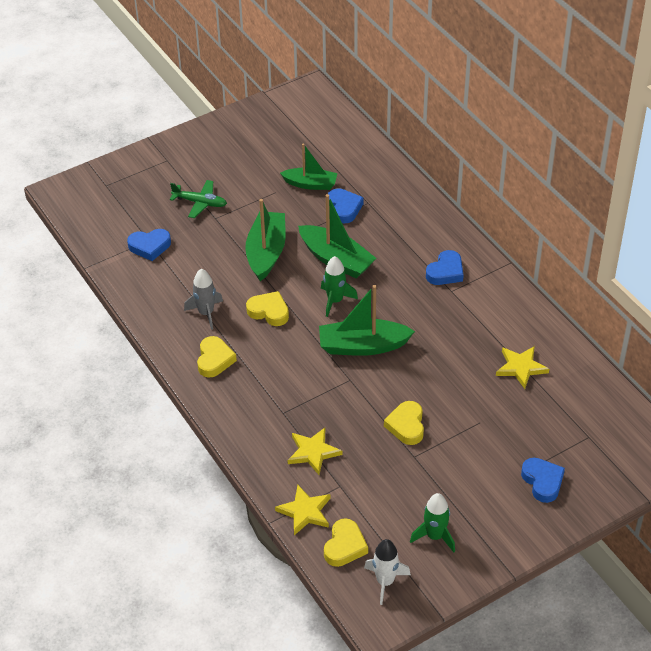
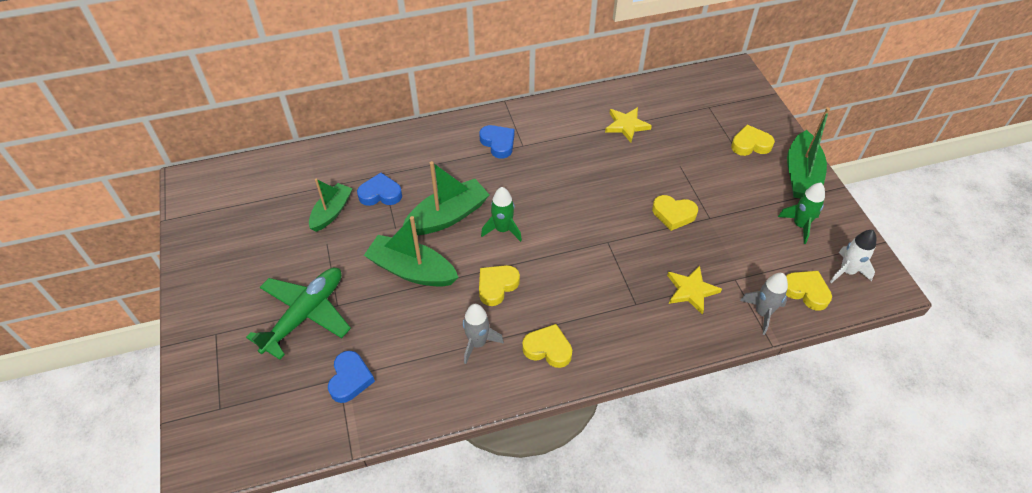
camera: 75 degrees left, 5 degrees up
green plane [170,180,227,218] -> green plane [246,268,351,360], size x1.67
yellow star [275,485,331,535] -> grey rocket [740,273,788,335]
green boat [319,285,415,356] -> green boat moved to [787,107,830,199]
blue heart [521,458,565,503] -> yellow heart [731,125,775,156]

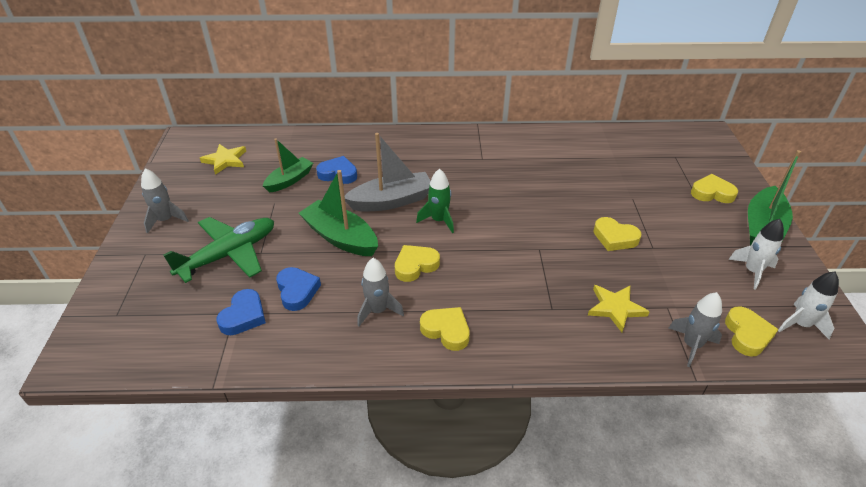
camera: 15 degrees right, 10 degrees down
green boat [403,161,489,235] -> grey boat [345,133,431,211]
blue heart [479,125,514,159] -> blue heart moved to [276,267,321,311]
yellow star [605,107,652,142] -> yellow star moved to [200,144,246,175]
green rocket [778,182,825,244] -> white rocket [728,219,784,290]
yellow heart [786,271,832,311] -> yellow heart turned 45 degrees clockwise [725,306,779,357]
none -> grey rocket [141,168,189,234]

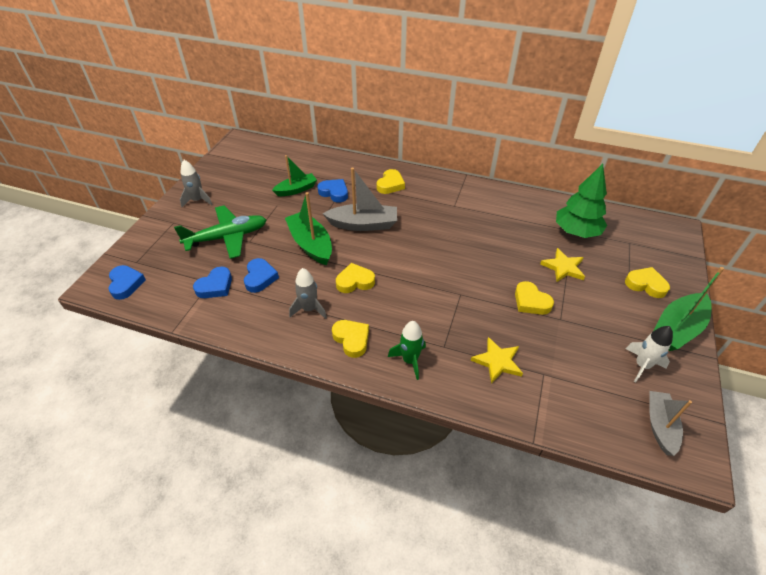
camera: 20 degrees right, 5 degrees up
yellow star [200,144,246,175] -> yellow star moved to [540,248,585,282]
green rocket [416,168,454,233] -> green rocket moved to [388,321,426,380]
grey rocket [669,292,722,367] -> none
yellow heart [725,306,779,357] -> yellow heart moved to [377,169,405,194]
white rocket [778,271,839,339] -> grey boat [649,391,692,456]
none -> blue heart [108,265,146,300]
none -> green tree [556,164,607,238]

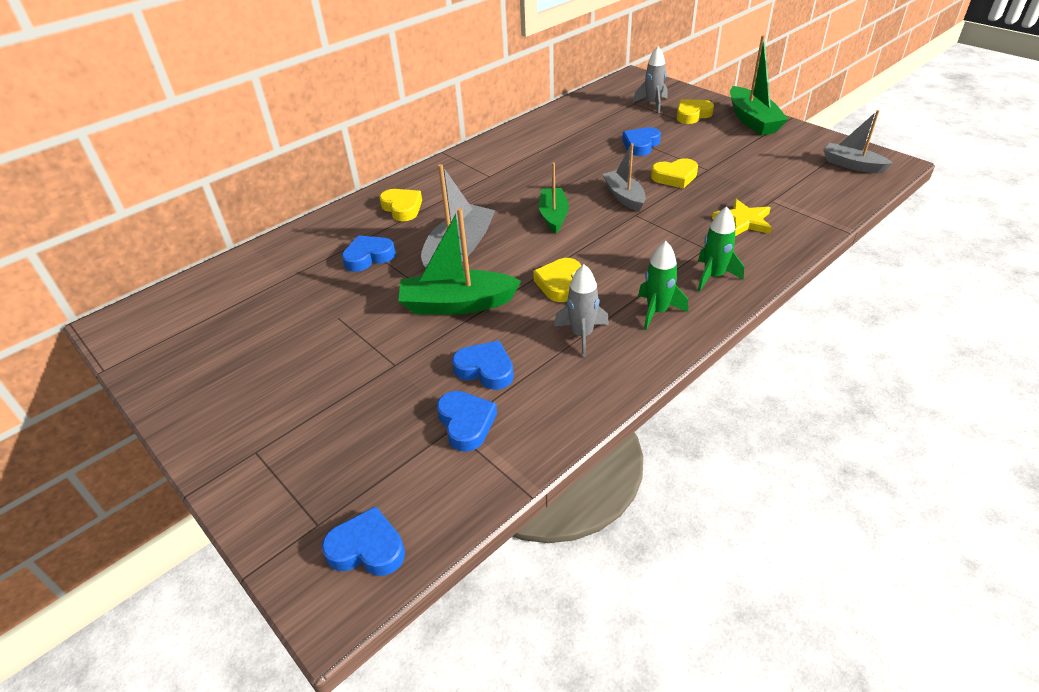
camera: 60 degrees left, 5 degrees down
green plane [174,205,266,259] -> none
grey rocket [180,160,213,207] -> grey rocket moved to [633,46,668,113]
green boat [272,155,317,196] -> green boat moved to [539,162,569,233]
yellow heart [332,320,369,358] -> green rocket [638,241,688,330]
yellow star [540,248,585,282] -> blue heart [622,127,661,156]
green tree [556,164,607,238] -> none
white rocket [625,326,673,382] -> none
none -> grey boat [603,143,646,212]

